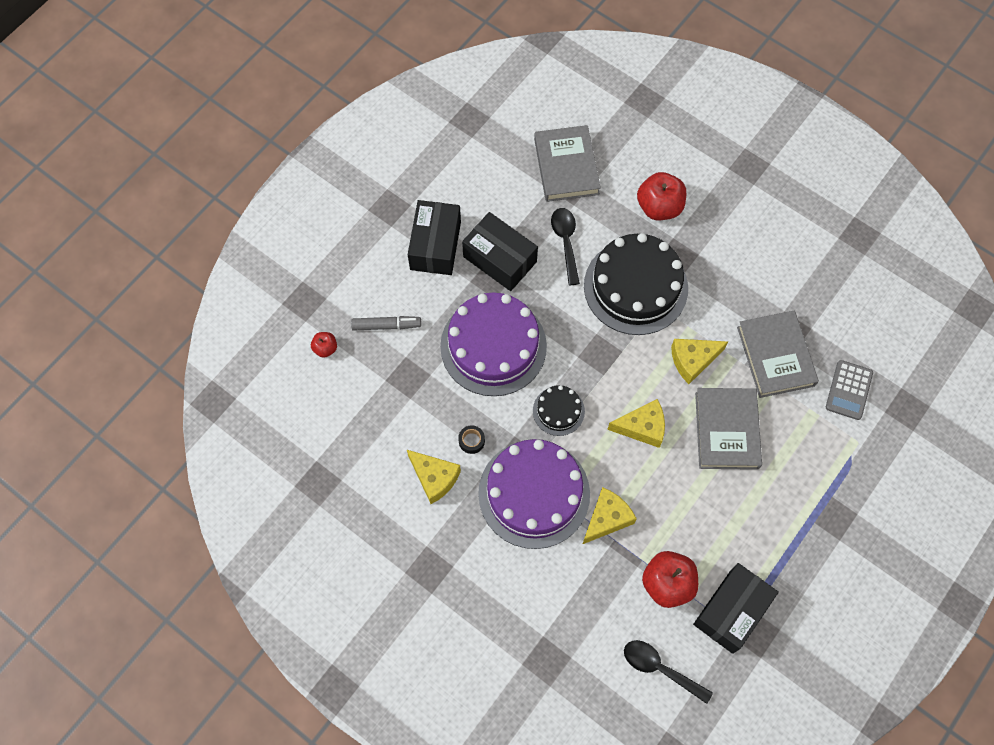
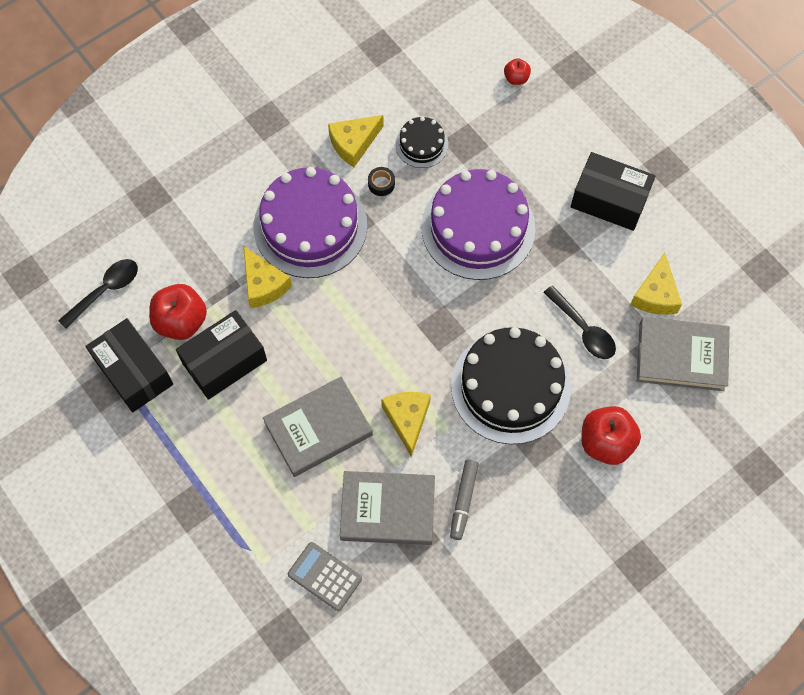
camera: 105 degrees right, 0 degrees up
grey marker [351,316,421,331] -> grey marker moved to [450,459,479,540]
black box [462,212,538,291] -> black box moved to [176,310,267,400]
black cake [533,385,585,436] -> black cake moved to [395,116,448,168]
black spoon [551,208,580,285] -> black spoon turned 45 degrees clockwise [543,285,616,359]
yellow cheese [607,399,665,448] -> yellow cheese moved to [630,253,682,315]
grey book [695,388,762,470] -> grey book turned 45 degrees counterclockwise [263,377,373,477]

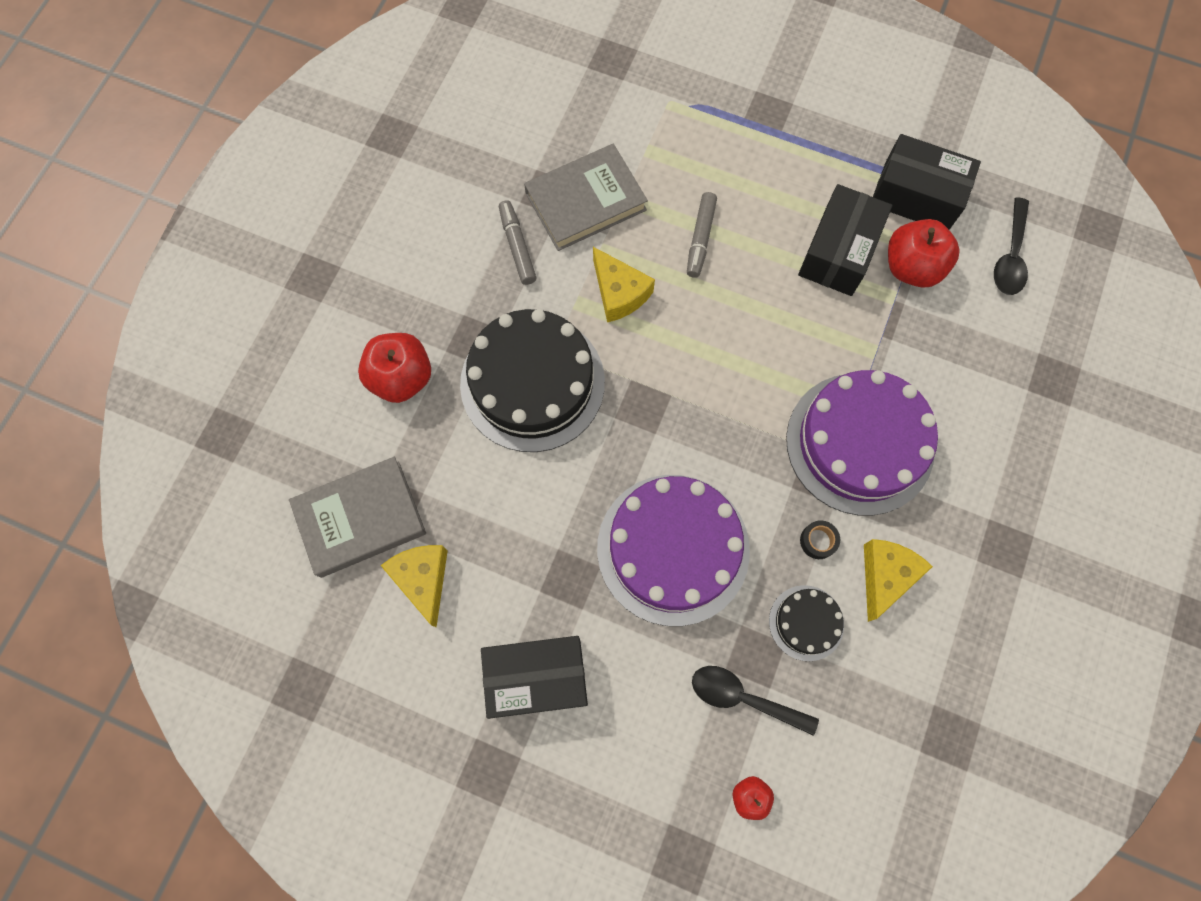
camera: 150 degrees right, 5 degrees up
yellow cheese [244,247,292,308] -> none
grey book [263,377,373,477] -> grey marker [687,192,717,278]
grey calculator [288,542,362,611] -> none
black spoon [543,285,616,359] -> black spoon moved to [692,666,819,736]

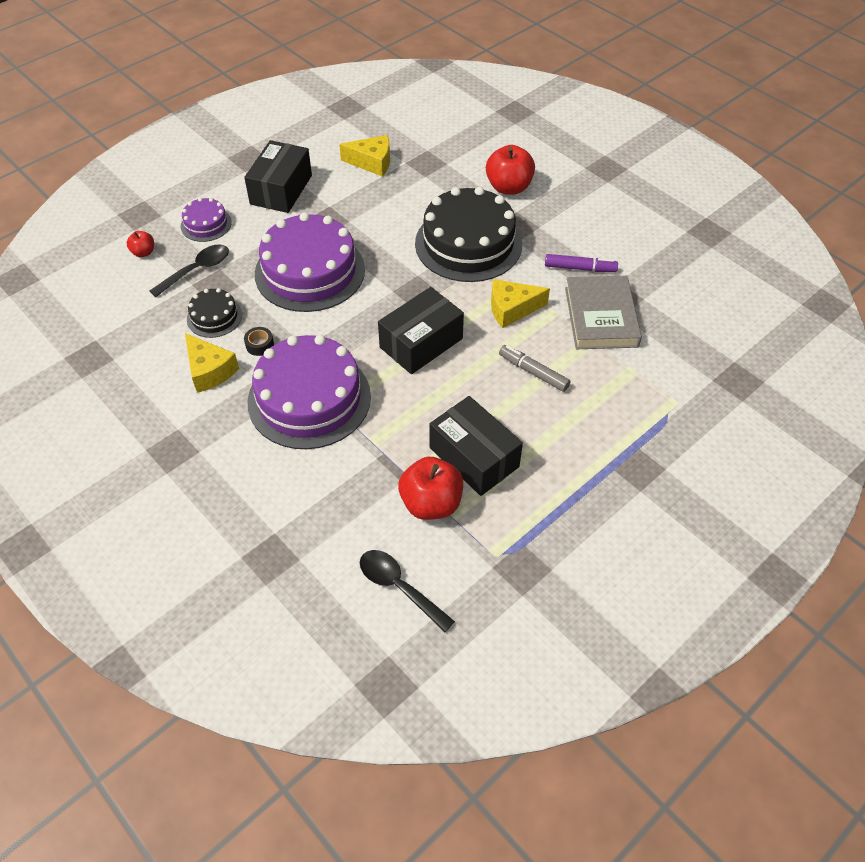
camera: 115 degrees right, 20 degrees down
grey book [289,457,426,578] -> none
grey marker [499,200,537,285] -> purple marker [545,254,618,272]
black box [873,134,981,230] -> black box moved to [378,287,464,374]
none -> purple cake [181,198,232,242]

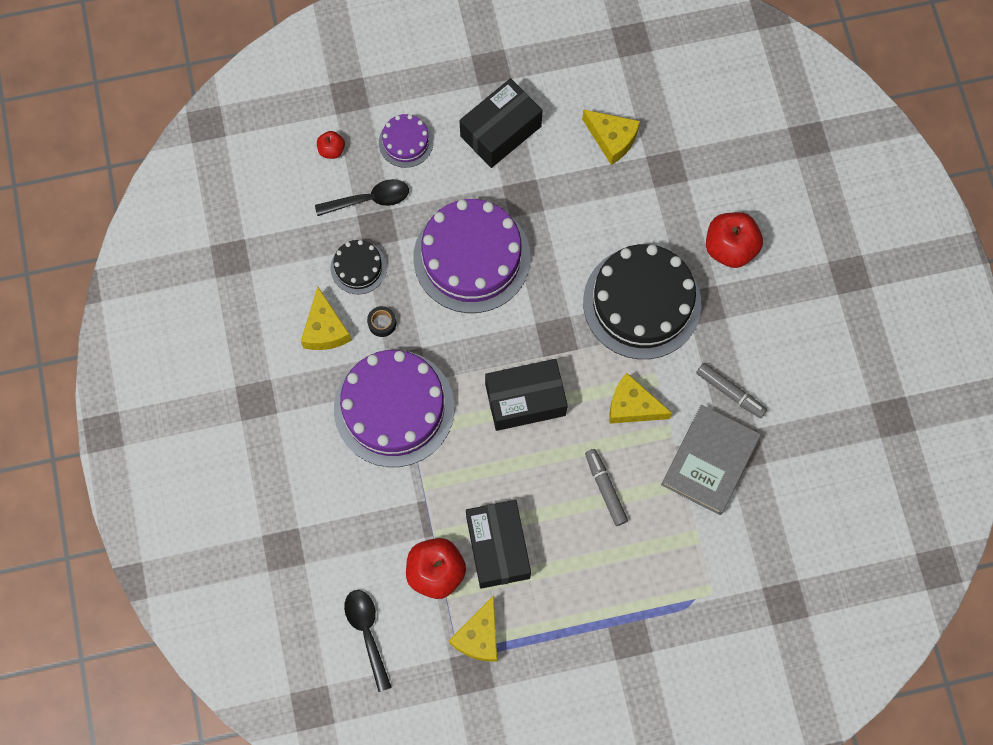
camera: 30 degrees right, 20 degrees up
purple marker [545,254,618,272] -> grey marker [696,363,767,418]
none -> yellow cheese [449,595,497,662]

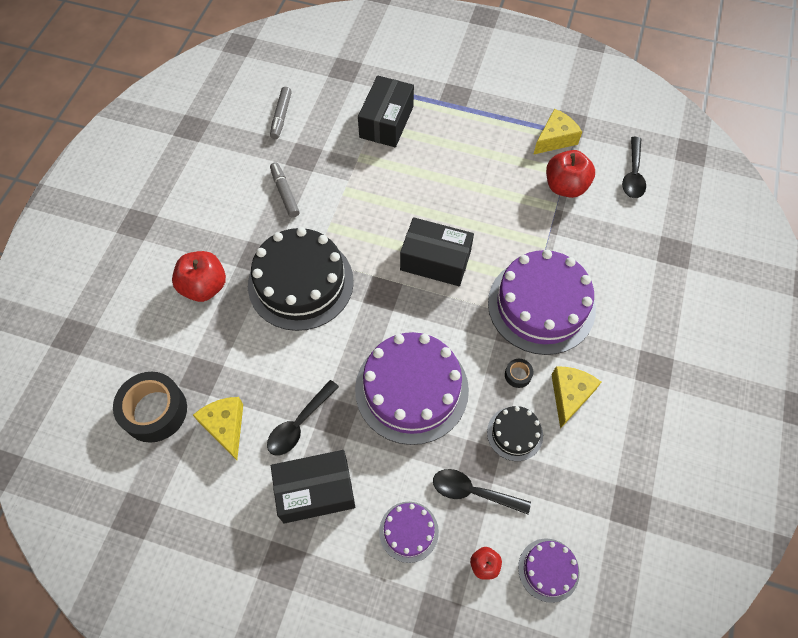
camera: 150 degrees left, 10 degrees down
black box [466,500,531,589] -> black box moved to [358,75,414,147]
grey marker [585,449,628,526] -> grey marker moved to [270,87,292,139]
yellow cheese [609,373,672,424] -> none
grey book [661,405,761,515] -> none
none -> black tape [113,372,187,443]
none -> black spoon [267,380,339,456]
none -> purple cake [518,539,580,603]

